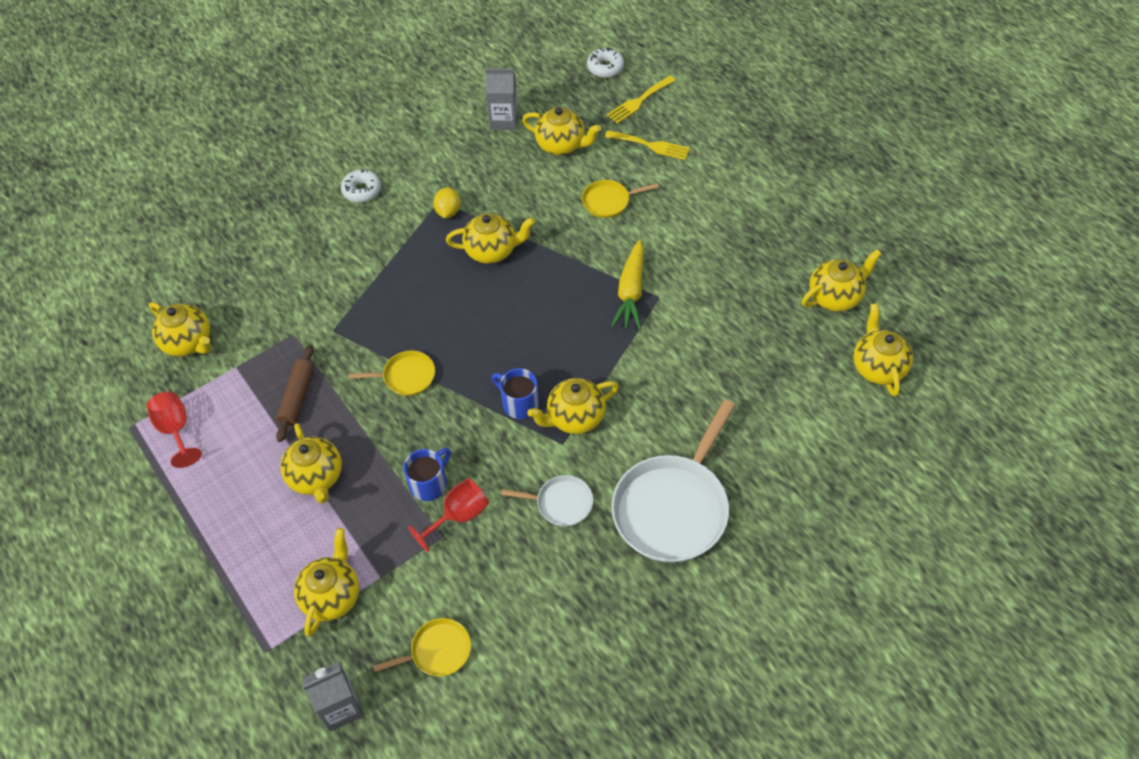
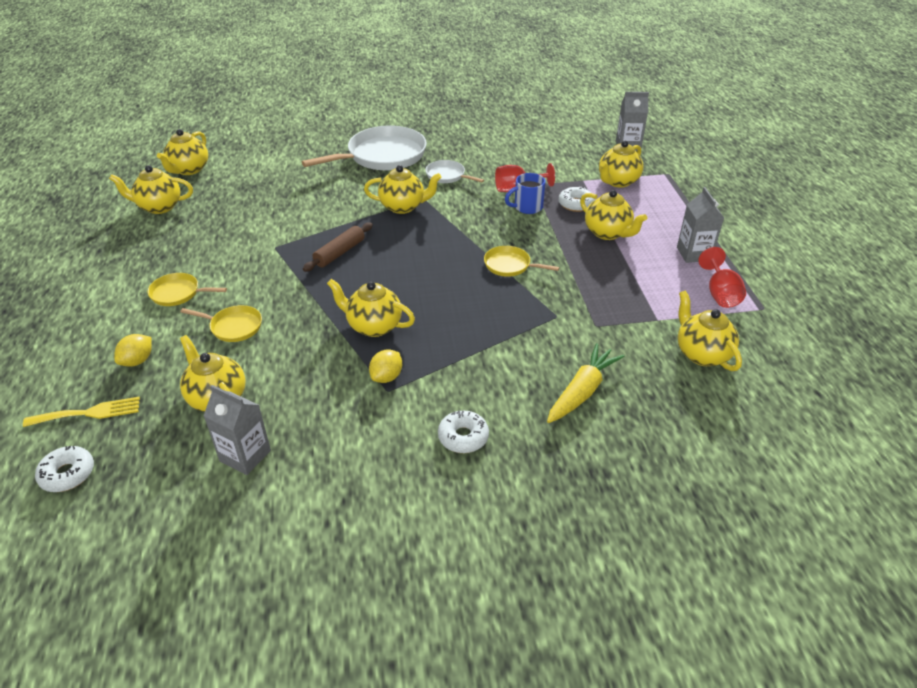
camera: 155 degrees left, 15 degrees down
brown rolling pin [276,344,314,442] -> brown rolling pin moved to [303,223,373,272]
yellow teapot [280,423,342,504] -> yellow teapot turned 135 degrees clockwise [580,190,647,240]
yellow pan [373,618,471,676] -> yellow pan moved to [148,273,227,306]
blue mug [492,368,539,419] -> none
yellow fork [605,130,690,160] -> yellow lemon [114,334,152,367]
yellow carrot [611,240,644,330] -> yellow carrot moved to [547,343,625,423]
none -> white donut [558,187,595,212]
none -> grey carton [677,187,724,263]

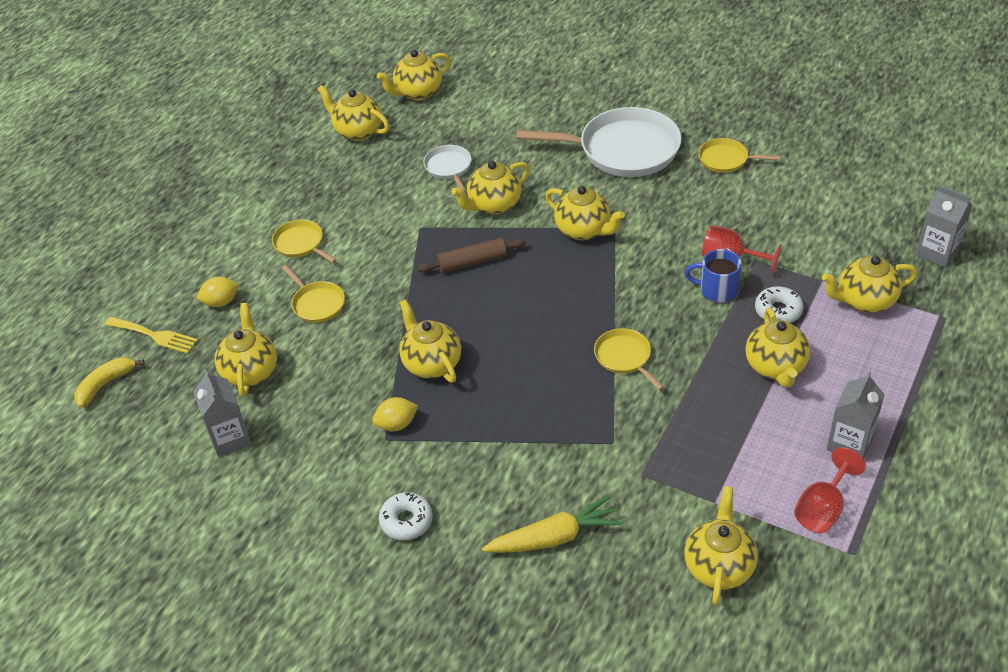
camera: 40 degrees right, 5 degrees up
white donut [35,446,94,492] -> yellow banana [74,357,145,408]
white pan [425,160,484,183] -> white pan moved to [423,145,472,192]
none -> yellow teapot [451,161,530,215]
none -> yellow pan [698,138,781,173]

